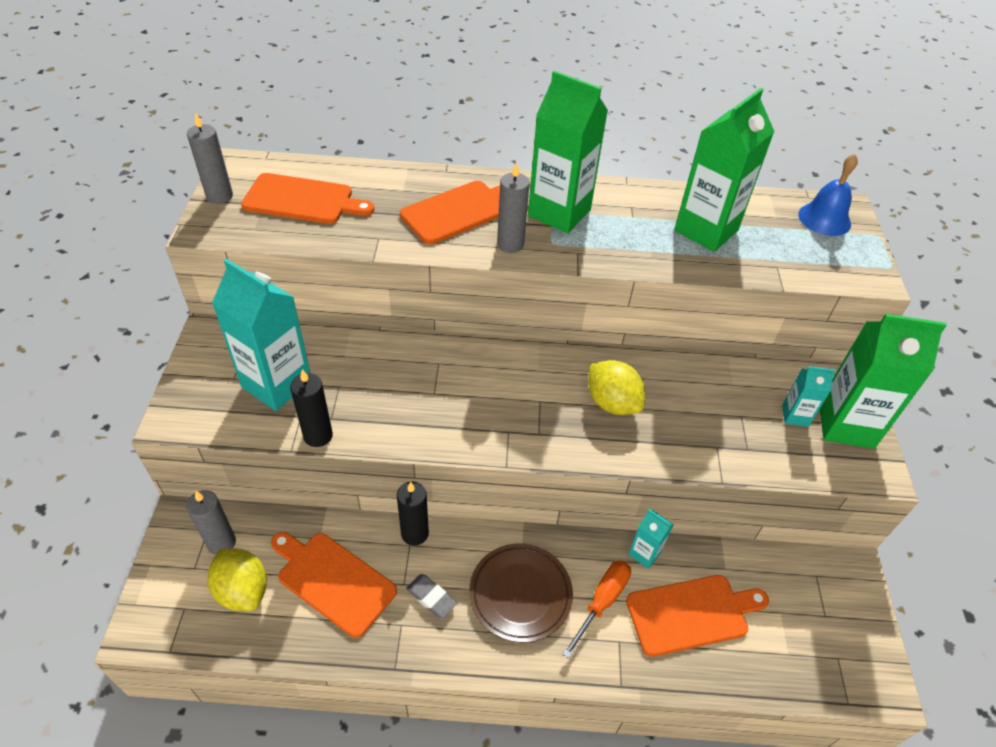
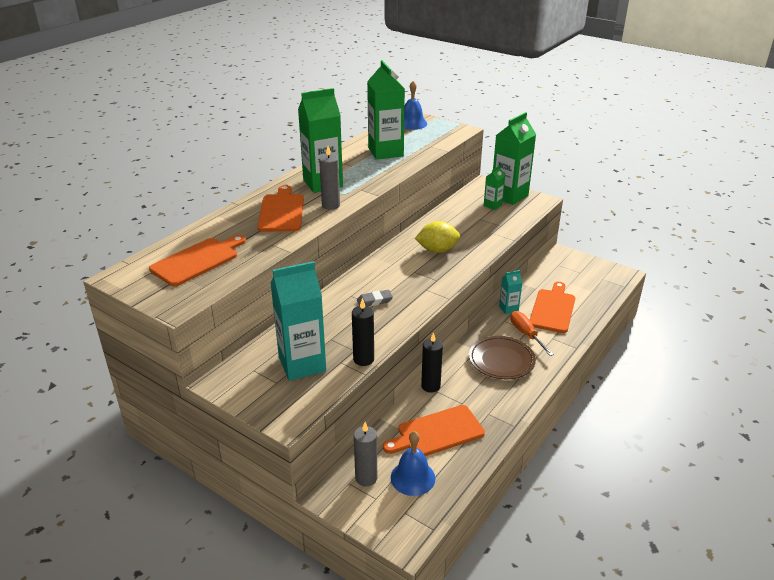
camera: 55 degrees left, 15 degrees down
grey candle [187,112,233,204] -> none
yellow lemon [208,548,267,611] -> blue bell [391,431,435,496]
grey eraser [406,574,457,618] -> grey eraser moved to [357,290,393,306]
turquoise carton [782,366,836,427] -> green carton [484,165,505,210]

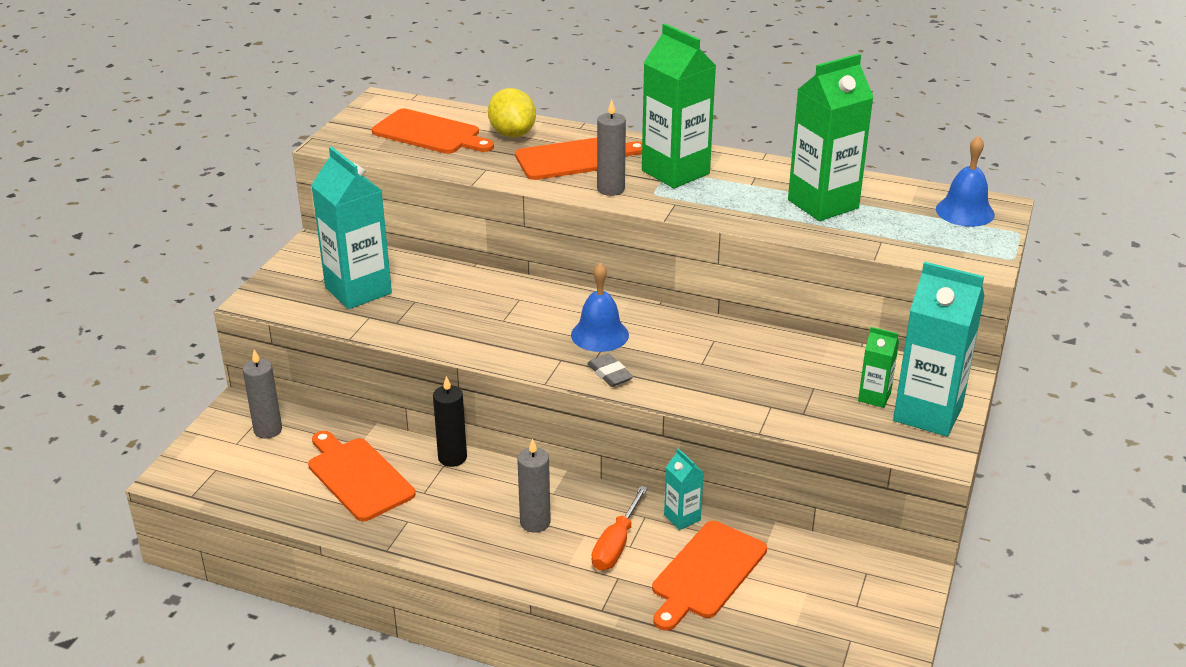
camera: 75 degrees right, 0 degrees up
black candle [352,298,374,366] -> none
grey eraser [357,290,393,306] -> grey eraser moved to [587,354,633,387]
blue bell [391,431,435,496] -> blue bell moved to [571,263,629,352]
yellow lemon [415,221,460,253] -> yellow lemon moved to [488,88,536,137]
brown plate [469,336,536,379] -> grey candle [517,438,551,533]
green carton [493,112,536,205] -> turquoise carton [893,262,985,437]
orange screwdriver [510,311,554,356] -> orange screwdriver turned 150 degrees clockwise [592,486,648,571]
orange cutting board [530,282,575,333] -> orange cutting board turned 120 degrees clockwise [652,521,767,631]

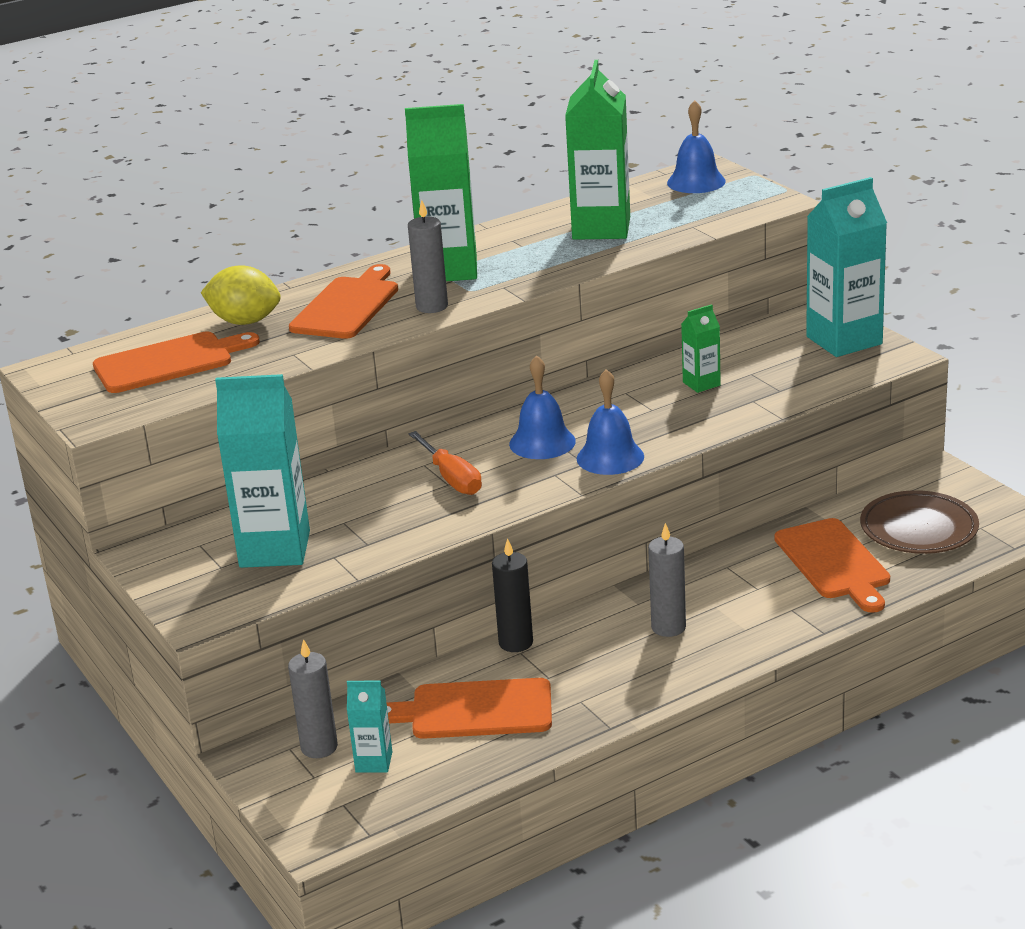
camera: 50 degrees left, 5 degrees down
grey eraser [587,354,633,387] -> blue bell [577,369,644,475]
orange screwdriver [592,486,648,571] -> orange screwdriver moved to [408,431,482,495]
turquoise carton [664,448,704,530] -> turquoise carton moved to [347,681,392,773]
green carton [858,327,899,408] -> green carton moved to [681,304,721,393]
none -> brown plate [860,490,979,554]

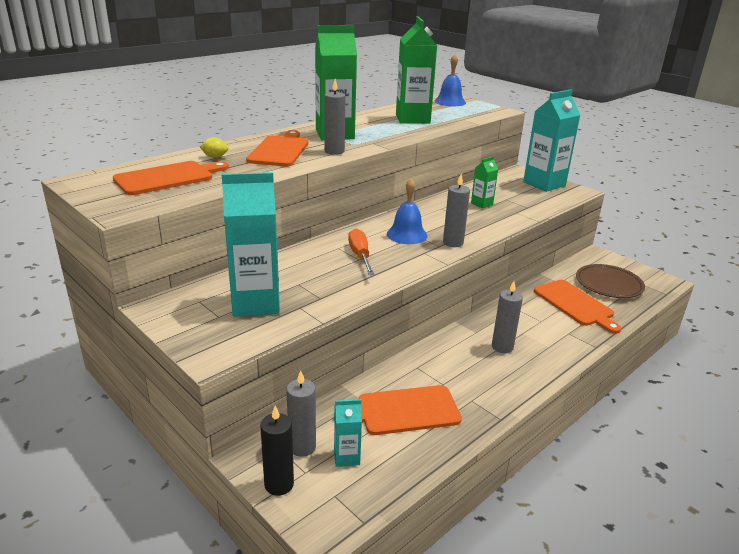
camera: 15 degrees left, 0 degrees up
yellow lemon [201,266,281,325] -> yellow lemon [200,137,228,158], size x0.53
orange screwdriver [408,431,482,495] -> orange screwdriver turned 150 degrees counterclockwise [348,229,375,275]
black candle [492,538,533,652] -> black candle moved to [260,406,294,496]
blue bell [577,369,644,475] -> grey candle [443,174,470,247]

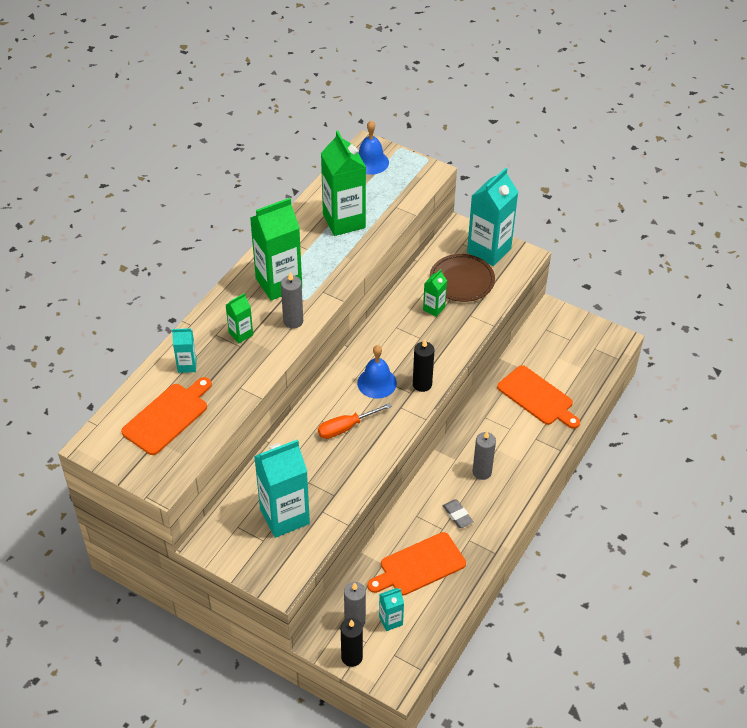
camera: 15 degrees left, 20 degrees up
yellow lemon [200,137,228,158] -> turquoise carton [172,328,197,373]
orange cutting board [246,130,309,167] -> green carton [226,293,253,343]
orange screwdriver [348,229,375,275] -> orange screwdriver turned 90 degrees counterclockwise [318,403,392,439]
grey candle [443,174,470,247] -> black candle [413,339,434,392]
brown plate [576,264,645,298] -> brown plate moved to [430,254,495,302]
none -> grey eraser [443,500,474,528]

